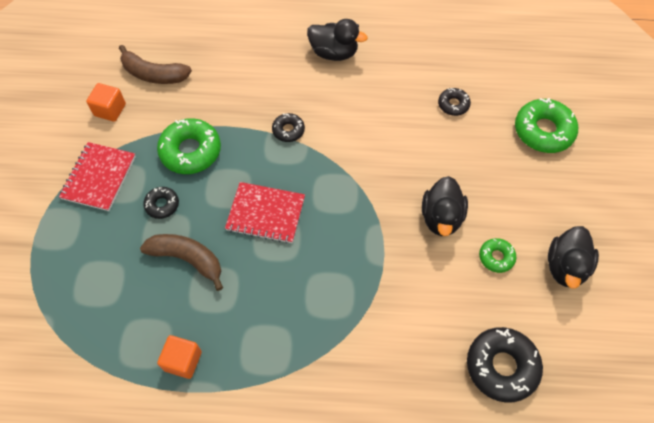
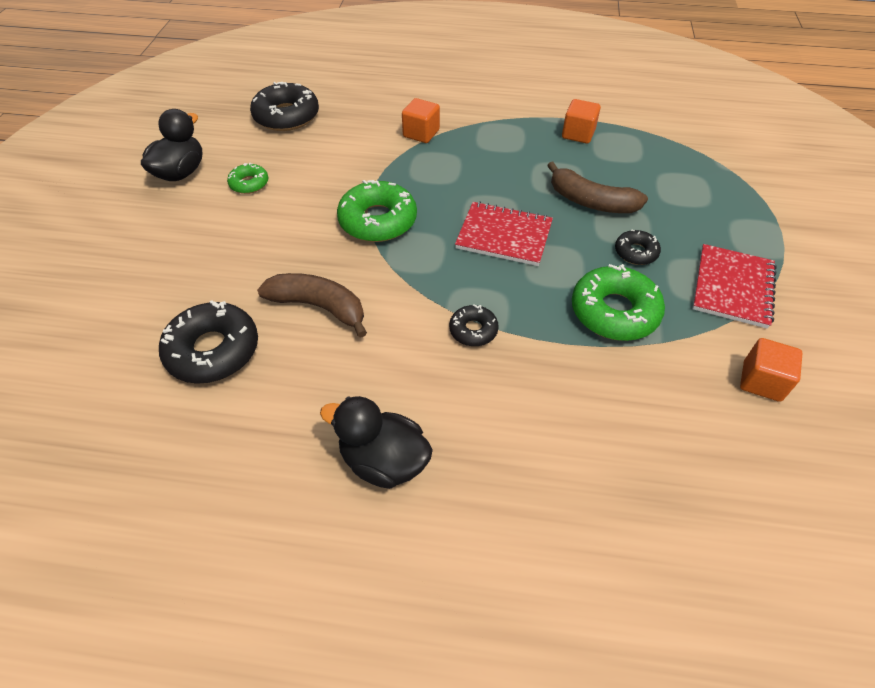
camera: 175 degrees left, 10 degrees down
brown banana [119,45,192,84] -> brown banana moved to [257,273,367,338]
black duck [422,176,468,236] -> none
black donut [438,88,471,116] -> black donut [159,300,258,384], size x1.87
green donut [515,98,578,153] -> green donut moved to [337,180,417,242]
none -> orange cube [402,98,440,143]

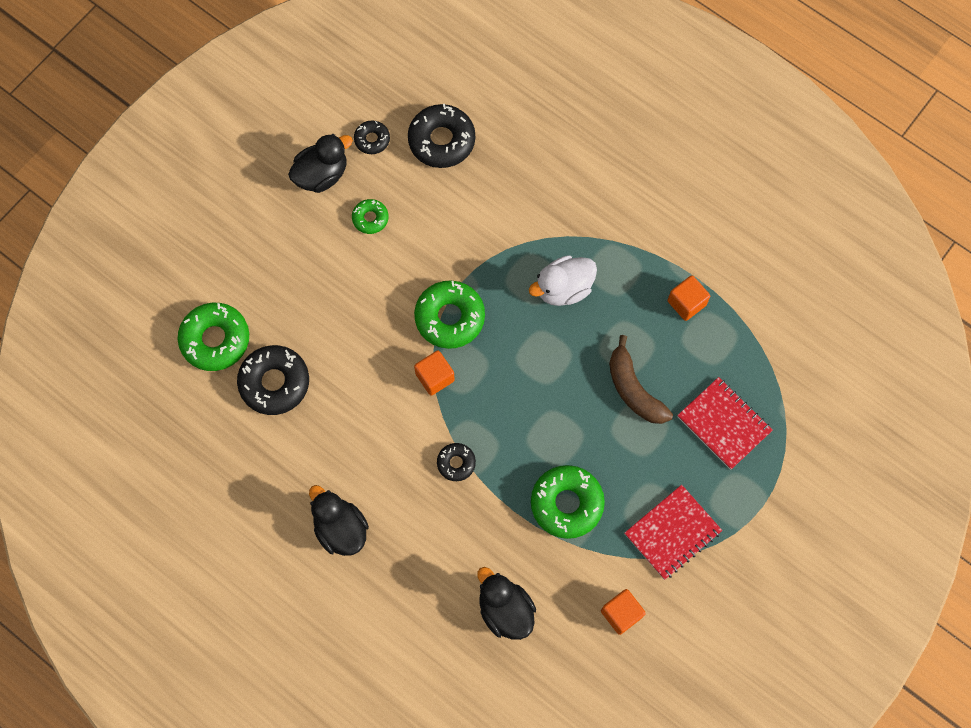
camera: 30 degrees right, 20 degrees up
brown banana [257,273,367,338] -> none
orange cube [402,98,440,143] -> orange cube moved to [414,350,455,396]
red notebook [455,201,553,266] -> red notebook moved to [677,377,773,470]
black donut [615,229,661,265] -> black donut moved to [354,120,390,154]
none -> green donut [177,303,249,371]
none -> black duck [477,567,536,640]
none -> white duck [529,255,597,306]

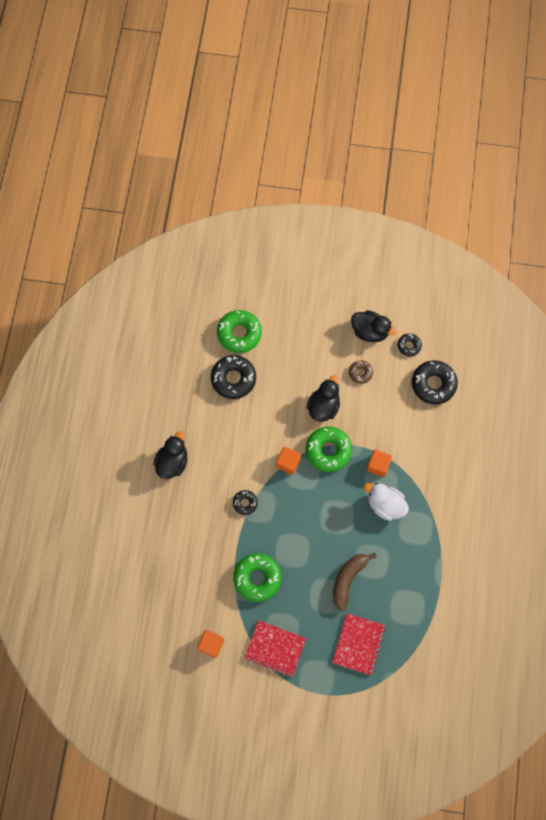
camera: 60 degrees right, 0 degrees up
green donut [352,199,388,234] -> brown donut [349,360,373,384]
black duck [477,567,536,640] -> black duck moved to [307,375,340,422]
orange cube [668,275,710,321] -> orange cube moved to [367,449,392,477]

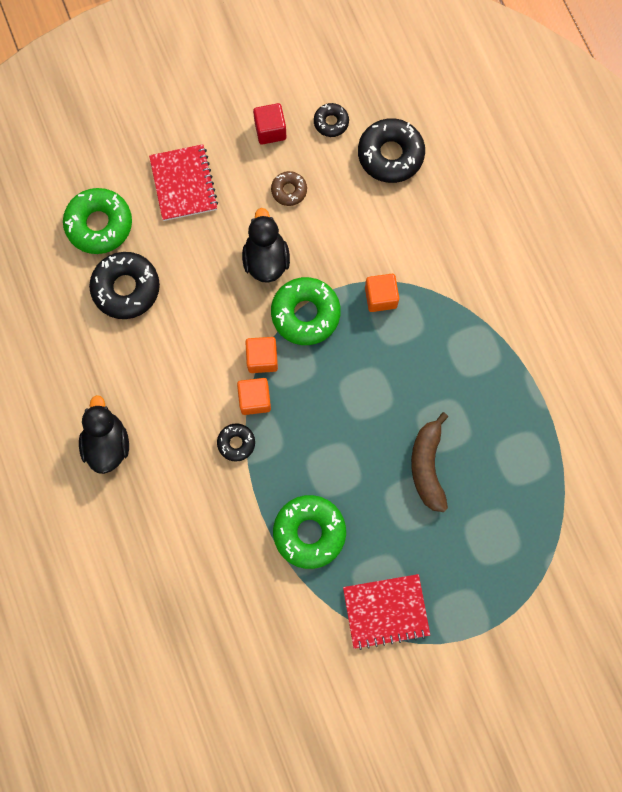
camera: 30 degrees left, 5 degrees up
orange cube [197,630,224,658] -> orange cube moved to [237,378,271,415]
red notebook [333,613,385,675] -> red notebook moved to [149,144,218,221]
black duck [351,310,397,342] -> red cube [253,103,286,144]
white duck [364,483,409,521] -> none

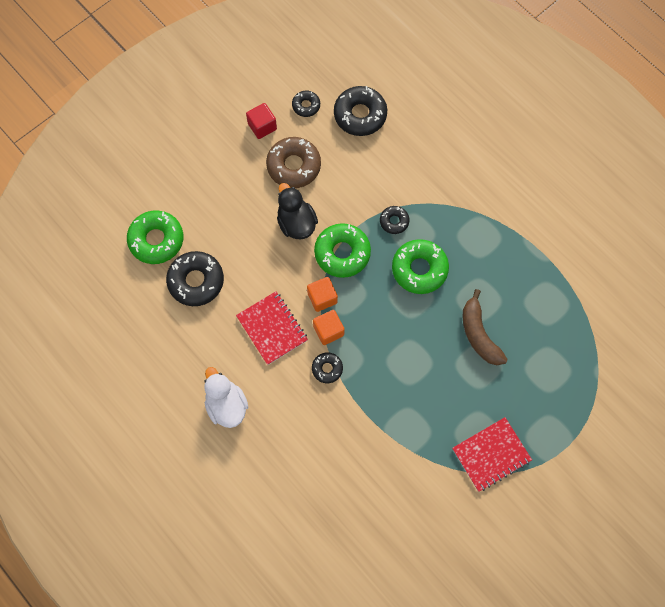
camera: 20 degrees left, 5 degrees down
black duck [79,395,129,474] -> white duck [204,367,248,428]
red notebook [149,144,218,221] -> red notebook moved to [236,291,308,365]
brown donut [271,171,307,206] -> brown donut [266,137,321,188], size x1.87
green donut [273,495,346,569] -> green donut moved to [392,239,449,294]
orange cube [365,274,399,312] -> black donut [380,206,409,234]

